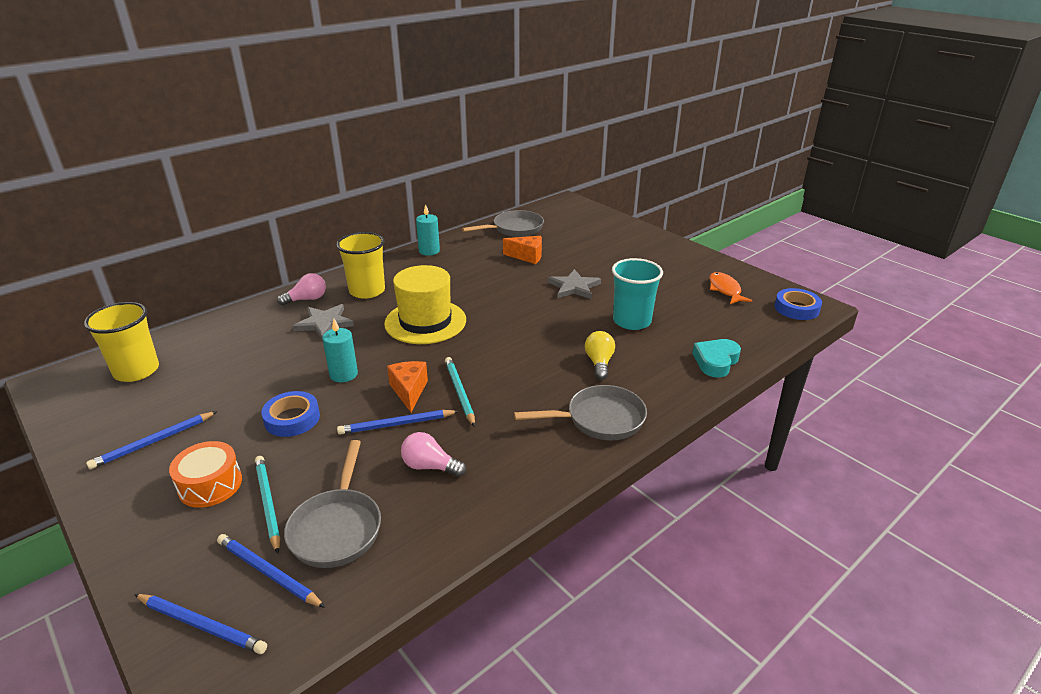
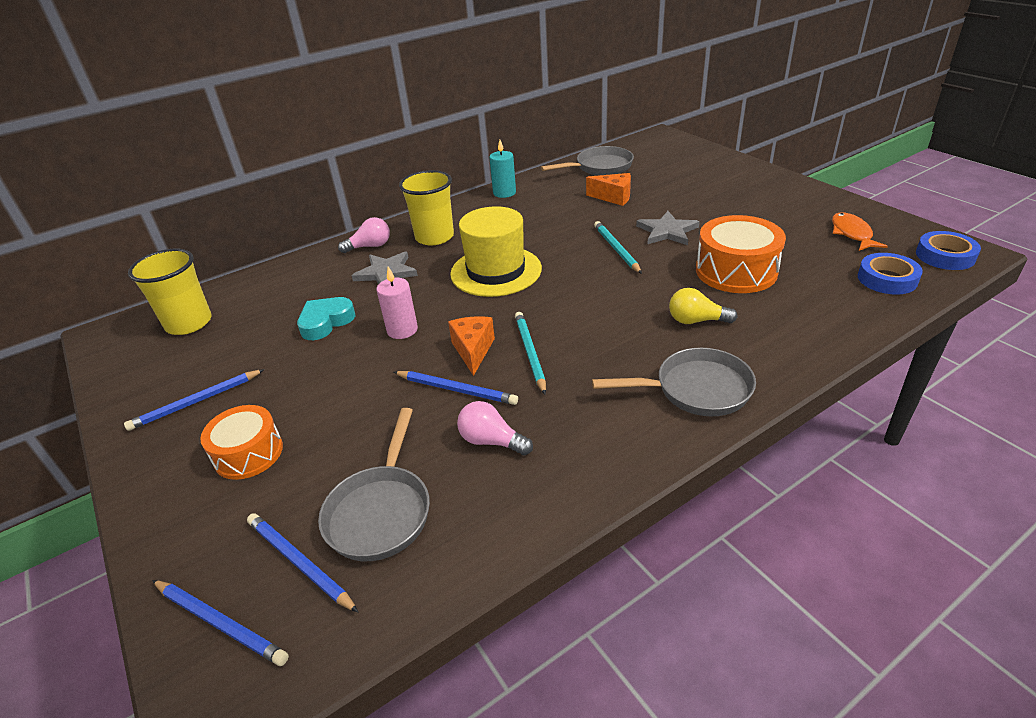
camera: 10 degrees right, 5 degrees up
turquoise pencil [255,456,280,554] -> turquoise pencil moved to [594,221,642,274]
blue tape [261,391,320,437] -> blue tape moved to [858,253,923,295]
turquoise candle [322,319,358,382] -> pink candle [377,267,418,339]
blue pencil [337,410,459,434] -> blue pencil turned 150 degrees counterclockwise [394,371,518,405]
yellow light bulb [585,331,615,380] -> yellow light bulb turned 90 degrees counterclockwise [669,288,737,324]
turquoise cup [612,258,663,330] -> orange drum [696,215,786,293]
turquoise heart [692,339,741,378] -> turquoise heart moved to [297,297,355,340]

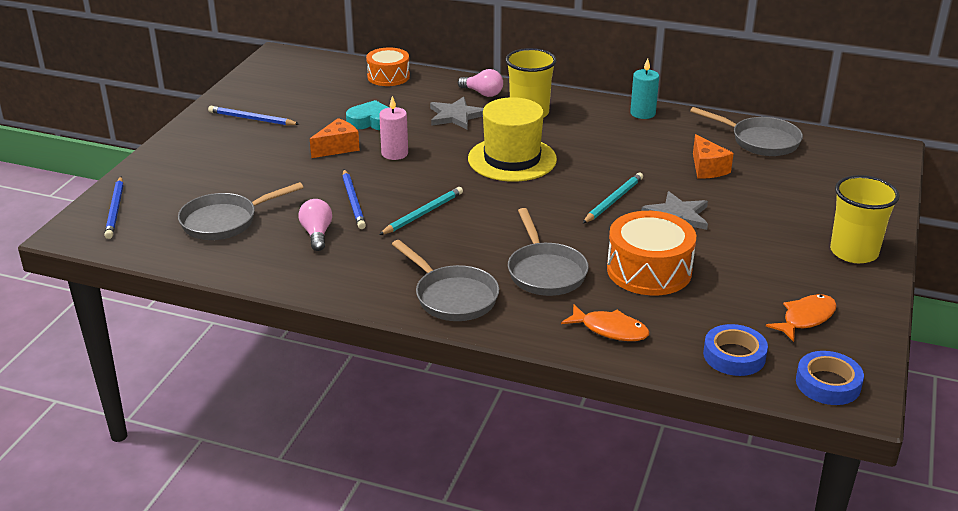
camera: 50 degrees right, 5 degrees down
yellow cup [128,249,212,335] -> yellow cup moved to [830,175,900,263]
orange drum [200,405,283,480] -> orange drum moved to [366,47,410,86]
blue pencil [247,513,359,613] -> none
orange cheese [448,316,495,376] -> orange cheese moved to [310,118,360,158]
yellow light bulb [669,288,737,324] -> grey pan [508,208,589,296]
none -> orange fish [561,304,649,341]

